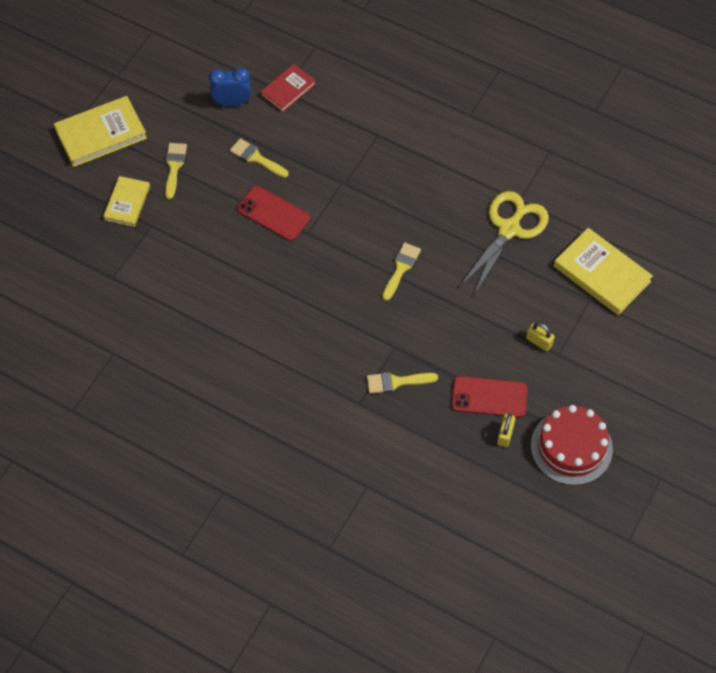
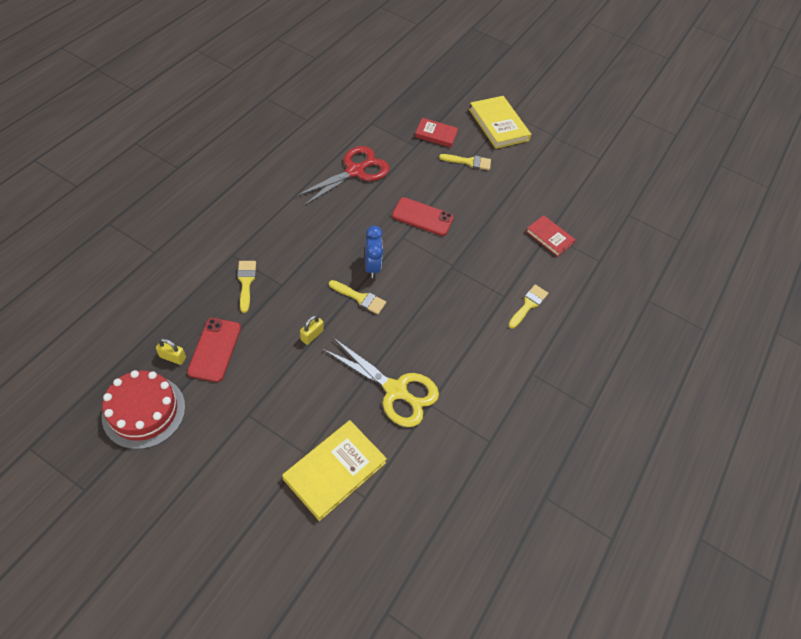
camera: 85 degrees right, 5 degrees down
yellow book [103,176,150,227] -> red book [415,118,458,147]
blue clock [209,67,251,106] -> blue clock moved to [365,226,383,278]
yellow brush [230,138,289,178] -> yellow brush moved to [508,285,548,329]
red phone [237,186,310,241] -> red phone turned 75 degrees clockwise [392,197,454,236]
yellow padlock [526,322,555,351] -> yellow padlock moved to [300,315,323,345]
none -> red scissors [295,146,389,206]

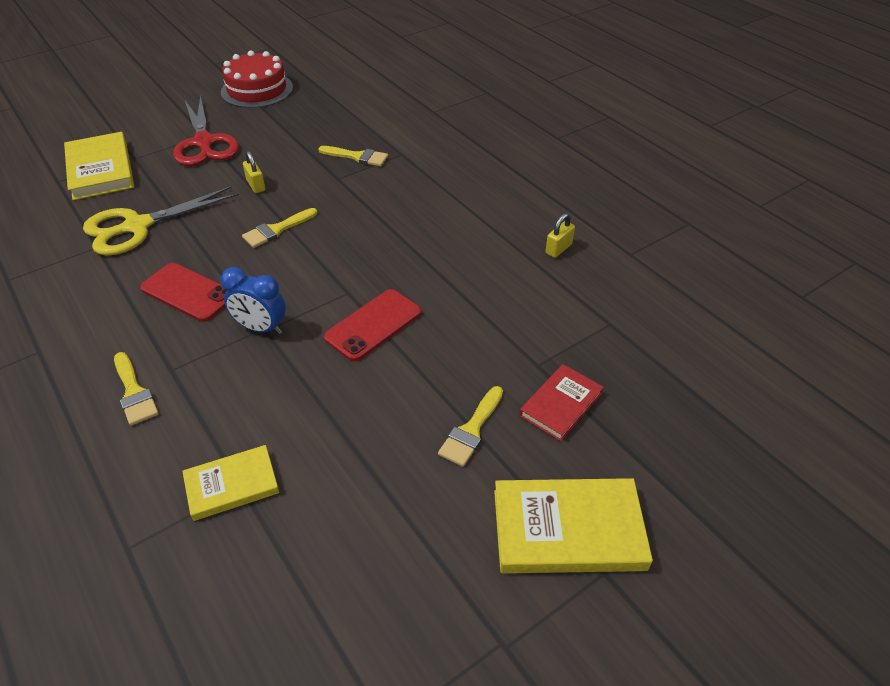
camera: 120 degrees right, 10 degrees down
yellow padlock [156,338,186,365] -> yellow padlock moved to [546,213,575,258]
red phone [187,318,241,382] -> red phone moved to [140,263,229,322]
red scissors [295,146,389,206] -> red scissors moved to [173,95,239,166]
blue clock [365,226,383,278] -> blue clock moved to [221,267,286,334]
red book [526,215,576,257] -> yellow book [182,445,279,521]

